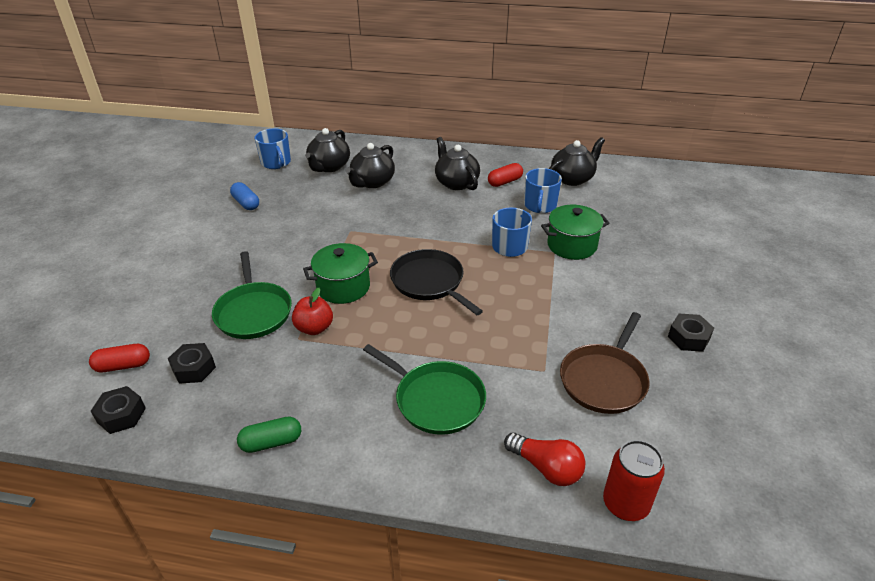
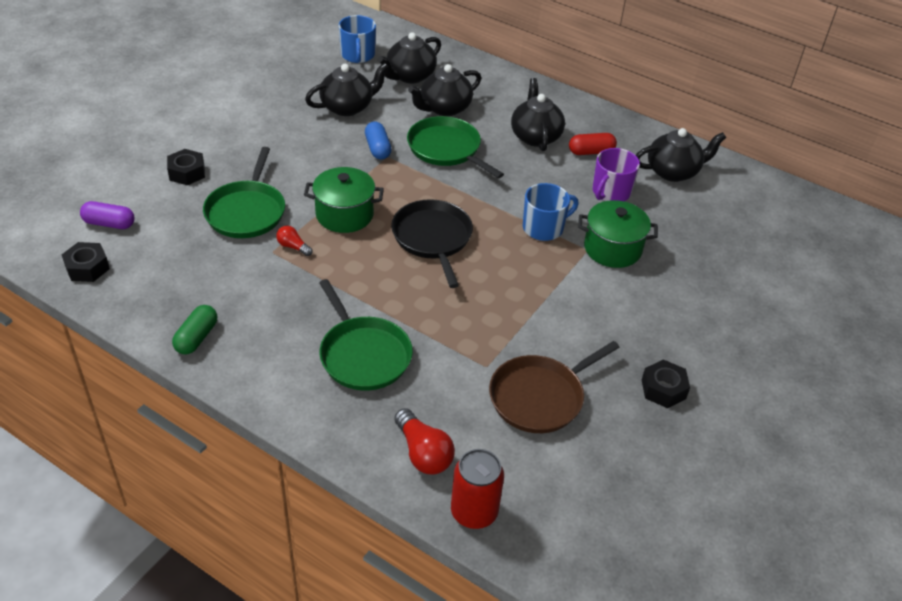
camera: 20 degrees right, 5 degrees up
red capsule [89,344,150,372] -> purple capsule [80,201,135,229]
black nut [168,343,216,384] -> black nut moved to [167,149,205,185]
blue capsule [230,182,259,210] -> blue capsule moved to [365,121,392,160]
green capsule [237,416,301,453] -> green capsule turned 75 degrees counterclockwise [172,305,217,354]
red apple [292,288,333,335] -> red light bulb [276,226,312,256]
blue mug [524,168,562,213] -> purple mug [593,148,640,201]
none -> black teapot [305,63,389,116]
none -> green pan [407,116,504,178]

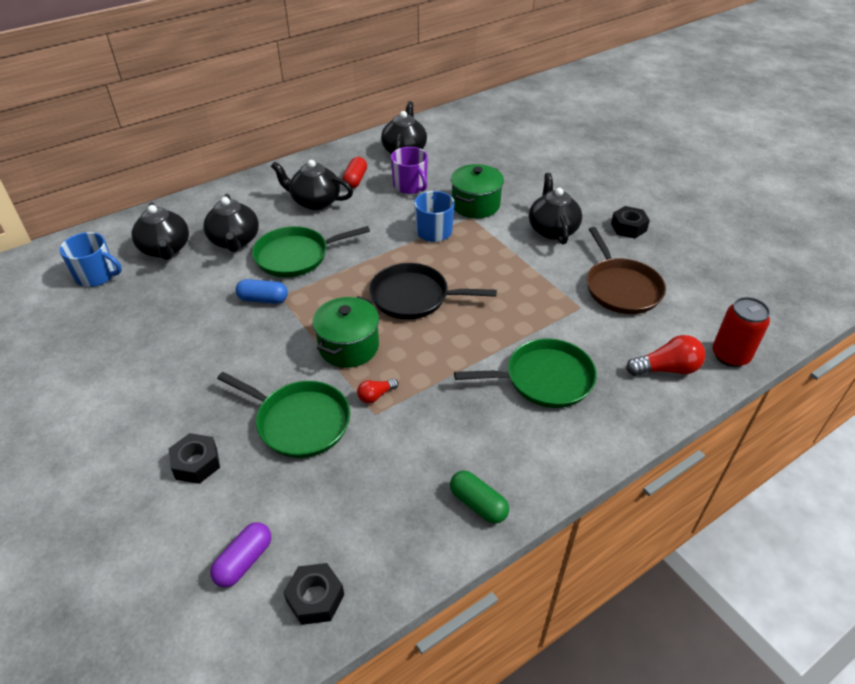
camera: 65 degrees left, 0 degrees up
black teapot [305,63,389,116] -> black teapot moved to [529,173,582,245]

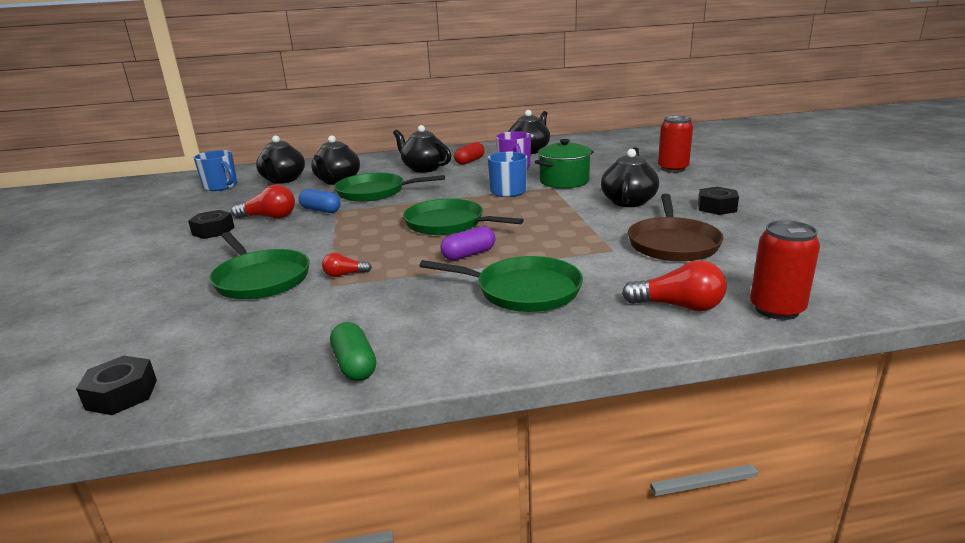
camera: 25 degrees right, 20 degrees down
black nut [169,433,220,484] -> black nut moved to [188,210,234,239]
purple capsule [210,522,271,587] -> purple capsule moved to [441,226,495,261]
green pot [313,296,379,368] -> none
black pan [369,263,497,319] -> green pan [403,199,524,235]
none -> red light bulb [231,184,295,219]
none -> red can [658,116,693,173]

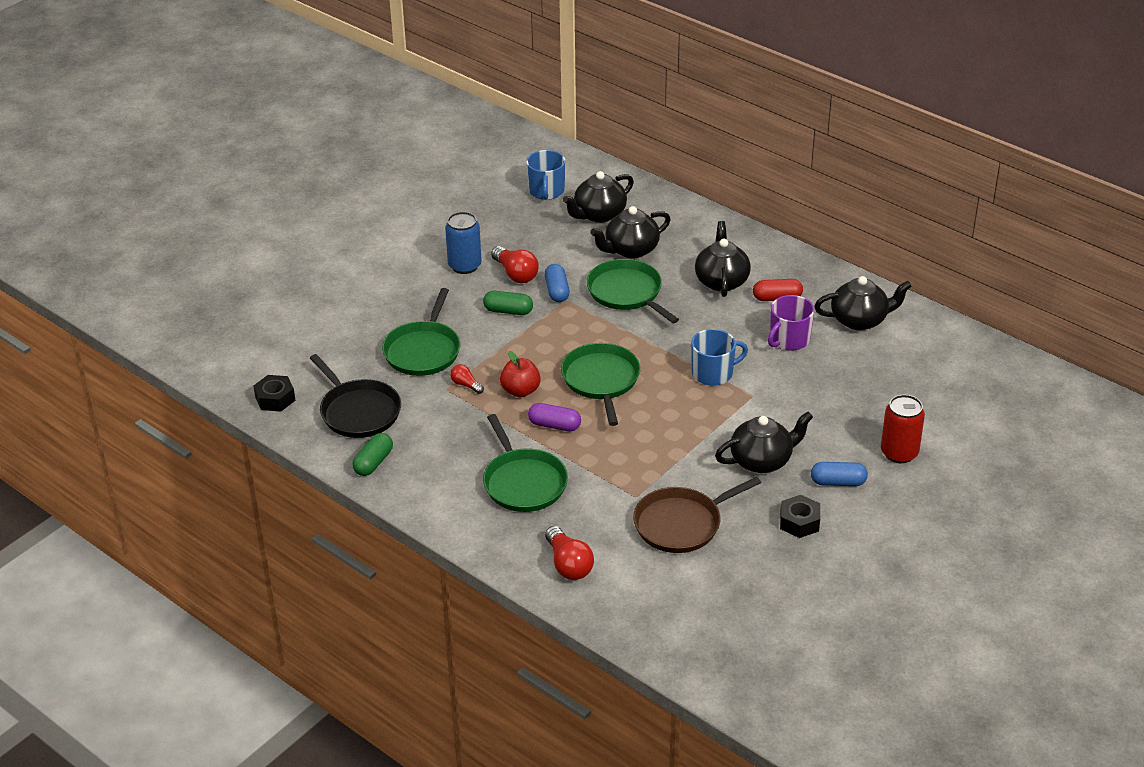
camera: 50 degrees right, 15 degrees up
black nut [188,210,234,239] -> blue can [445,212,482,274]
green pot [535,139,594,188] -> none
red can [750,220,820,320] -> none
none -> black pan [310,354,401,438]
none -> green capsule [483,291,533,315]
none -> red apple [500,351,541,397]
none -> blue capsule [811,462,868,486]

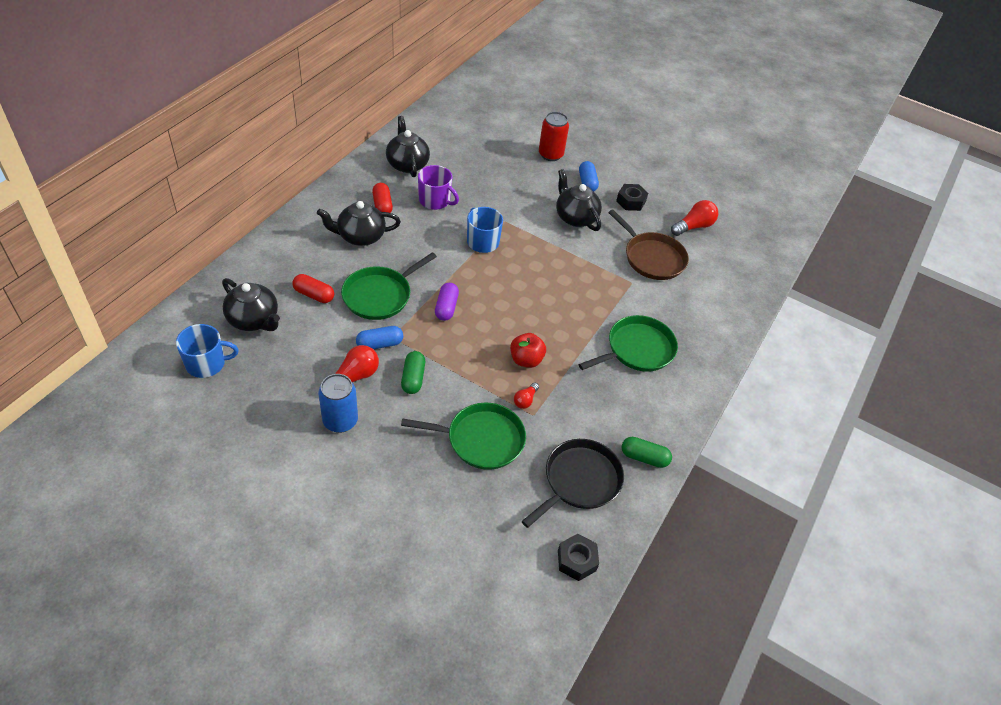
camera: 105 degrees left, 10 degrees up
purple capsule [528,403,581,431] -> purple capsule moved to [435,283,459,321]
red light bulb [545,526,594,580] -> red light bulb moved to [671,200,718,236]
green pan [561,343,641,426] -> none
black teapot [590,206,671,259] -> red capsule [292,274,334,303]

